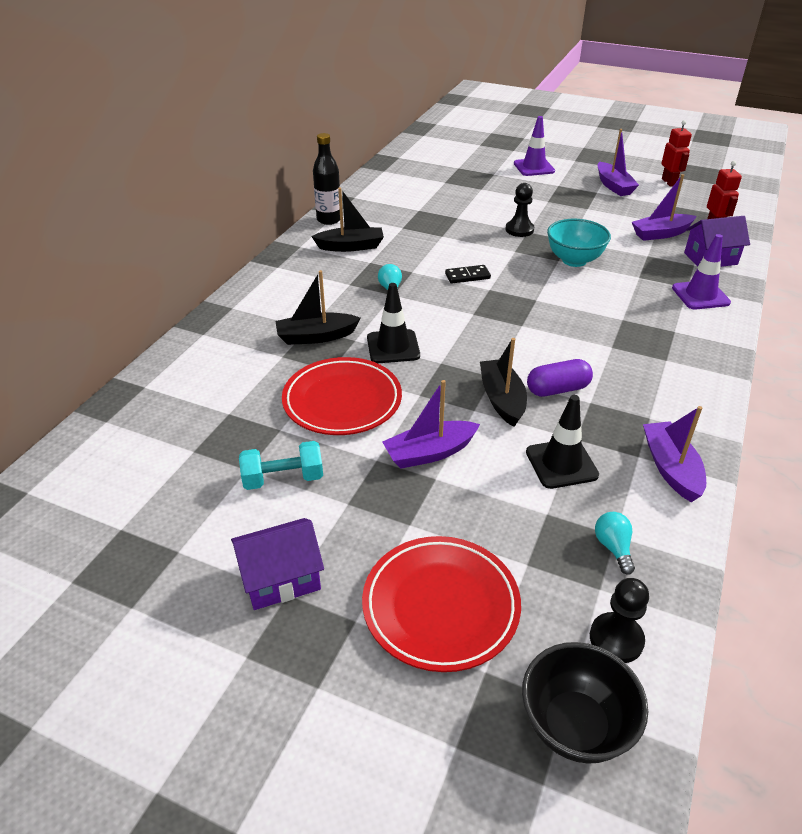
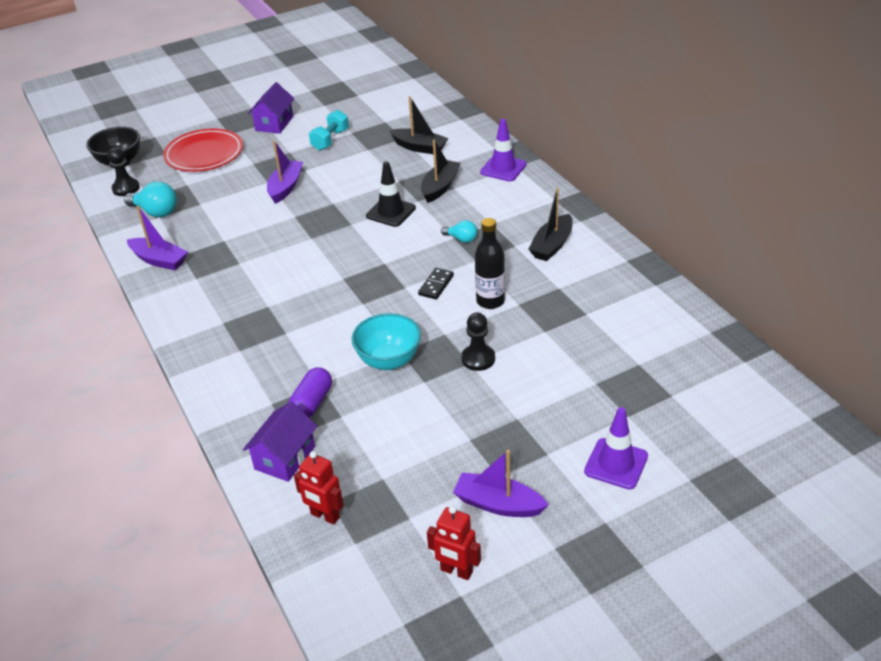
camera: 130 degrees right, 0 degrees up
red plate [282,357,402,435] -> none
black bottle [313,133,340,225] -> black bottle moved to [475,218,505,309]
black boat [480,338,527,427] -> black boat moved to [389,96,448,154]
black traffic cone [526,395,599,489] -> none
purple capsule [527,359,593,397] -> purple capsule moved to [288,367,332,417]
turquoise light bulb [595,512,635,575] -> turquoise light bulb [124,182,177,217], size x1.68
purple boat [632,174,696,241] -> none
purple traffic cone [672,234,731,309] -> purple traffic cone moved to [480,119,527,181]

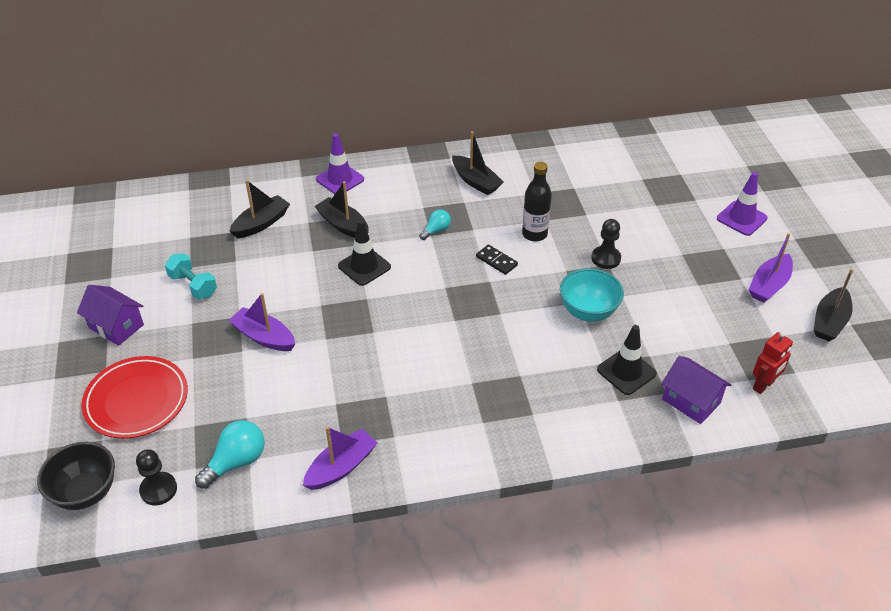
camera: 75 degrees left, 5 degrees up
purple capsule [288,367,332,417] -> black traffic cone [597,325,657,395]
red robot [427,506,481,580] -> black boat [814,269,853,341]

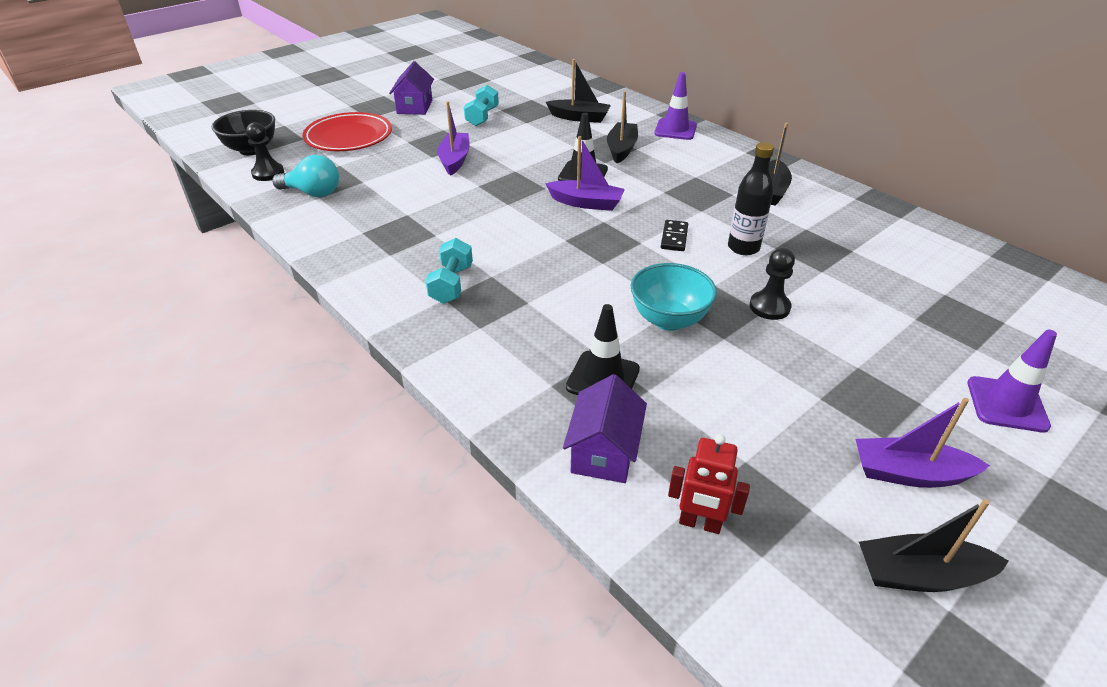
camera: 60 degrees right, 5 degrees down
purple boat [303,426,377,490] -> purple boat moved to [545,136,625,211]
turquoise light bulb [419,209,451,240] -> none
none -> turquoise dumbbell [425,238,473,304]

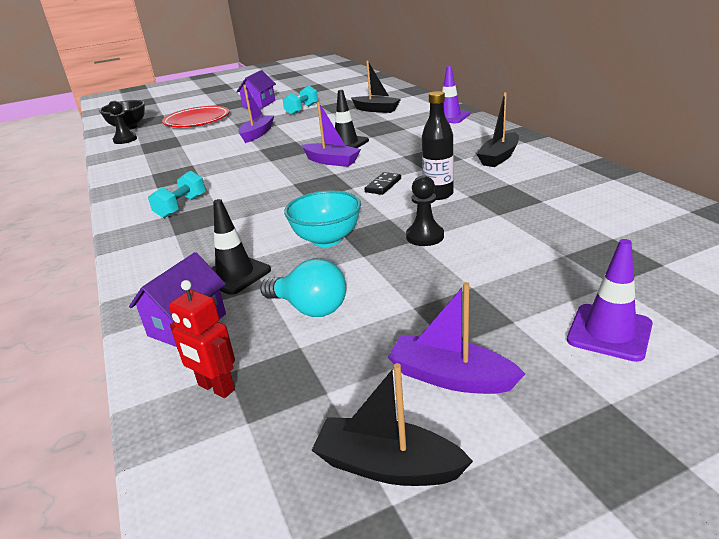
camera: 20 degrees right, 10 degrees down
turquoise light bulb [272,155,339,197] -> turquoise light bulb moved to [260,259,346,317]
black boat [607,91,638,163] -> none

